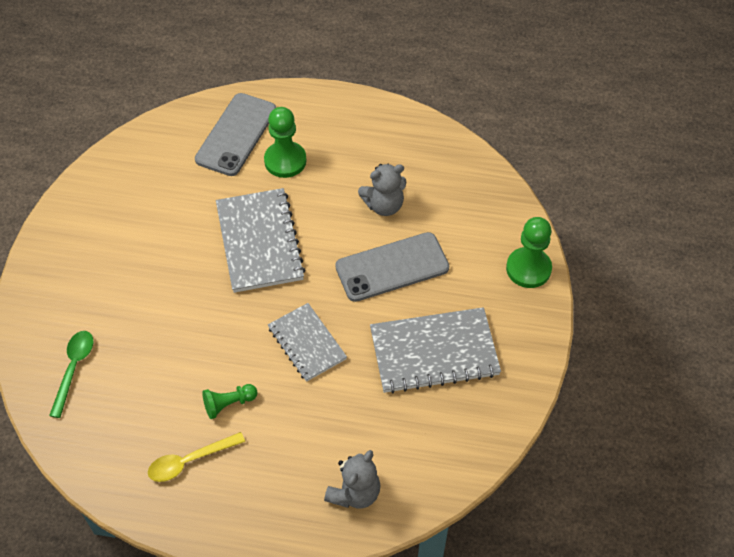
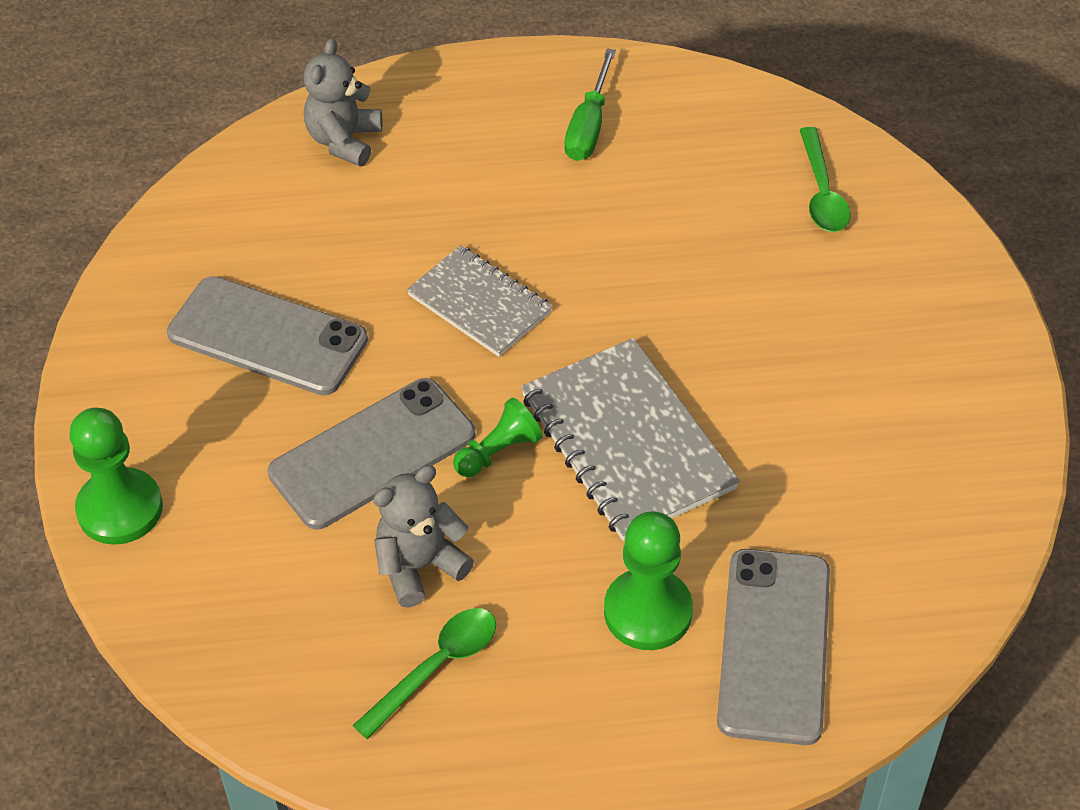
camera: 165 degrees right, 5 degrees down
yellow spoon [148,432,245,482] -> green screwdriver [564,49,616,161]
green pawn [202,384,258,419] -> green pawn moved to [453,398,543,477]
grey notebook [370,307,501,393] -> grey phone [167,276,368,396]
none -> green spoon [353,608,496,739]

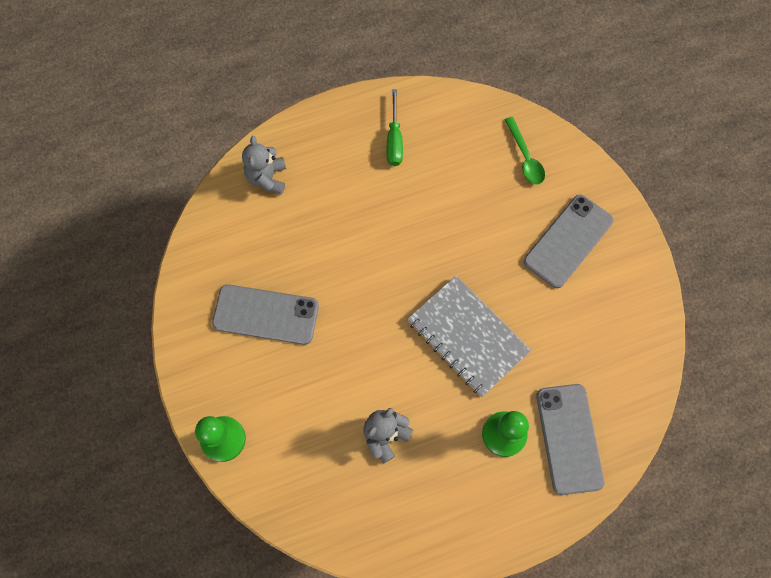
camera: 15 degrees left, 20 degrees up
grey phone [268,378,475,530] -> grey phone moved to [523,194,614,288]
green spoon [353,608,496,739] -> none
grey notebook [407,245,553,357] -> none
green pawn [453,398,543,477] -> none

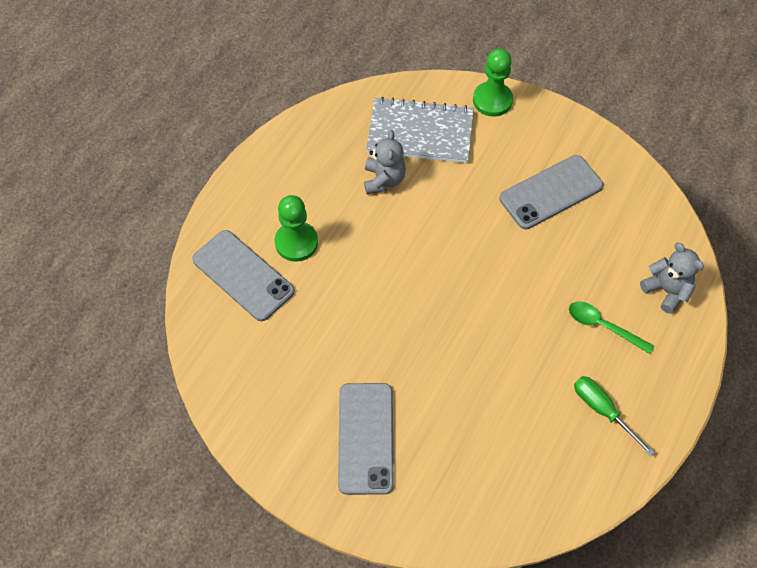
camera: 140 degrees right, 10 degrees down
grey notebook [407,276,531,397] -> grey notebook moved to [366,97,474,163]
green spoon [505,117,545,184] -> green spoon moved to [569,301,654,354]

